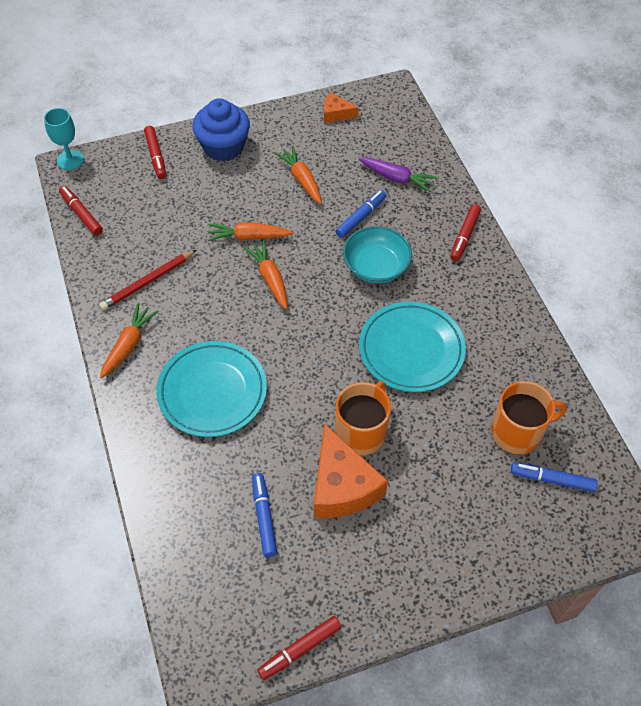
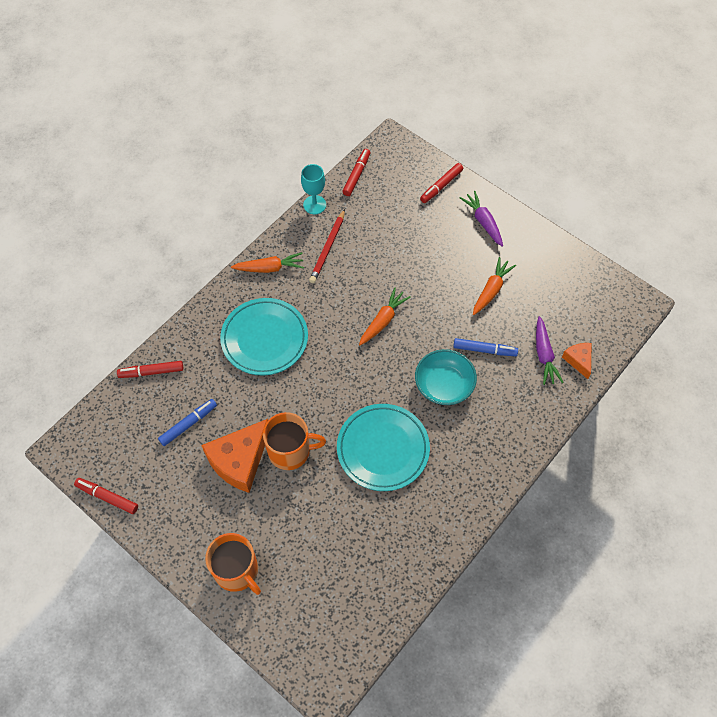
camera: 60 degrees right, 5 degrees up
turquoise goblet [44,108,84,170] -> turquoise goblet moved to [301,164,326,214]
red pencil [99,250,196,310] -> red pencil turned 90 degrees counterclockwise [309,209,345,283]
blue cupcake [192,98,250,162] -> purple carrot [460,191,503,247]
orange carrot [208,222,293,241] -> none
orange cheese [324,93,359,123] -> orange cheese moved to [562,343,591,379]
red marker [450,204,481,261] -> red marker moved to [117,361,183,378]
orange mug [491,381,567,454] -> orange mug moved to [205,533,261,595]
blue marker [511,462,598,492] -> none

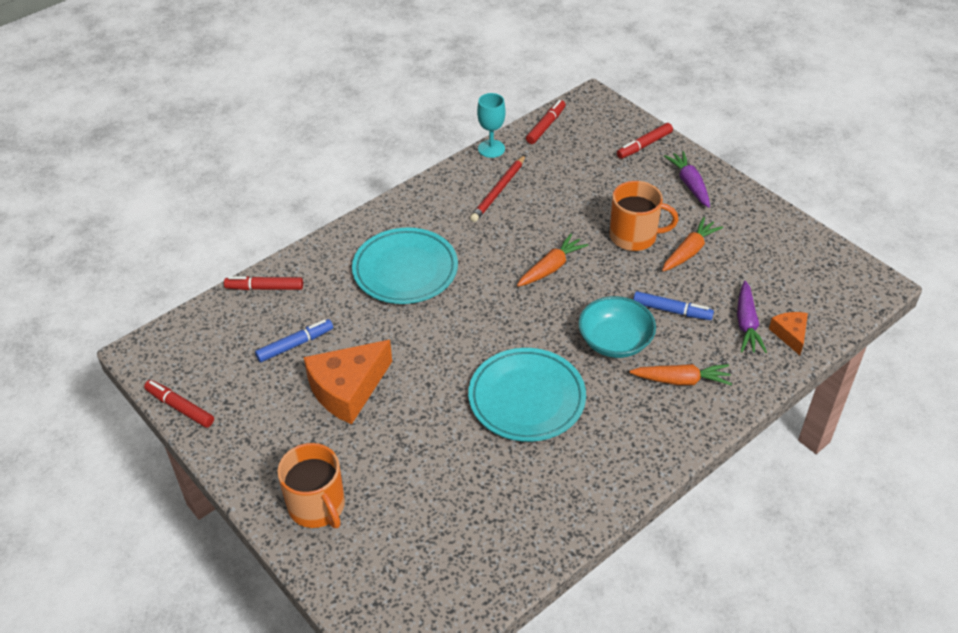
camera: 10 degrees right, 15 degrees down
orange carrot [231,252,304,273] -> orange carrot moved to [629,364,732,385]
orange mug [263,412,326,470] -> orange mug moved to [610,181,678,251]

